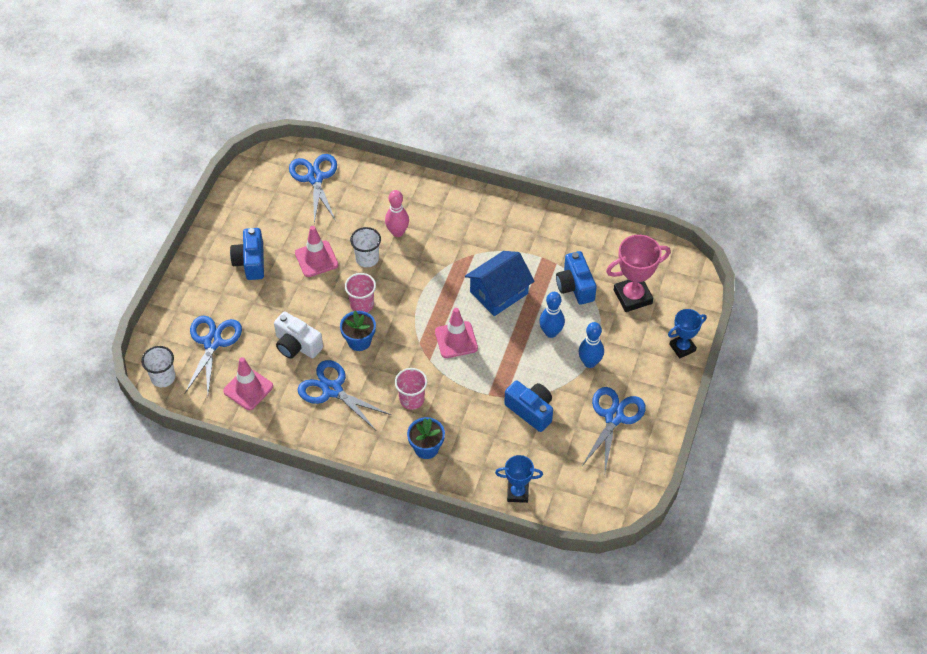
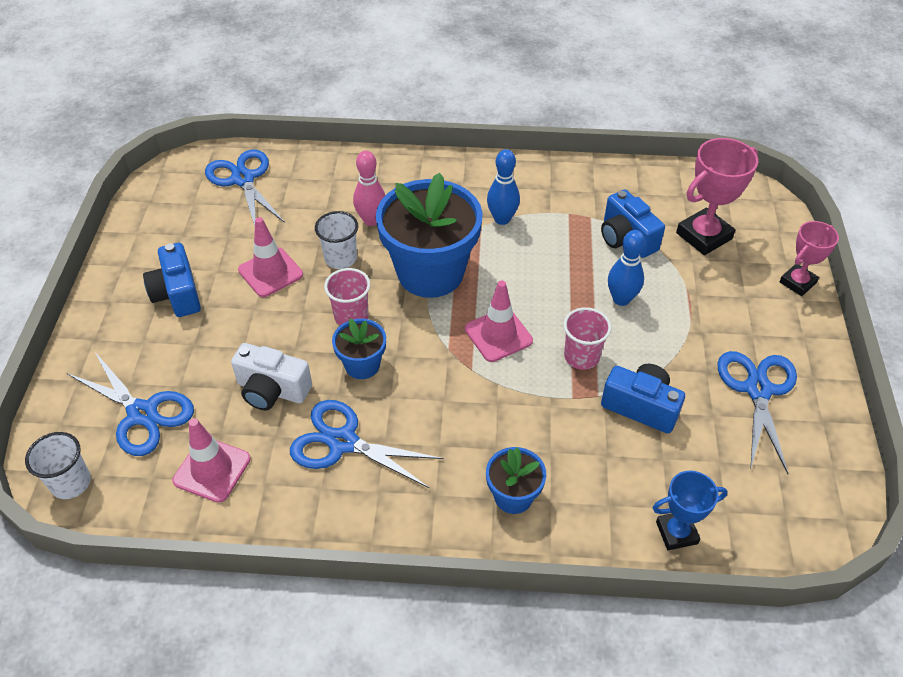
camera: 15 degrees left, 5 degrees down
blue scissors [184,316,242,394] -> blue scissors turned 135 degrees clockwise [67,352,194,456]
pink cup [395,368,427,410] -> pink cup moved to [563,307,612,370]
blue house [465,251,534,316] -> none
blue bowling pin [578,322,604,368] -> blue bowling pin moved to [487,149,520,225]
blue trophy [668,309,706,358] -> pink trophy [779,221,839,296]
none -> blue flower pot [376,172,483,298]

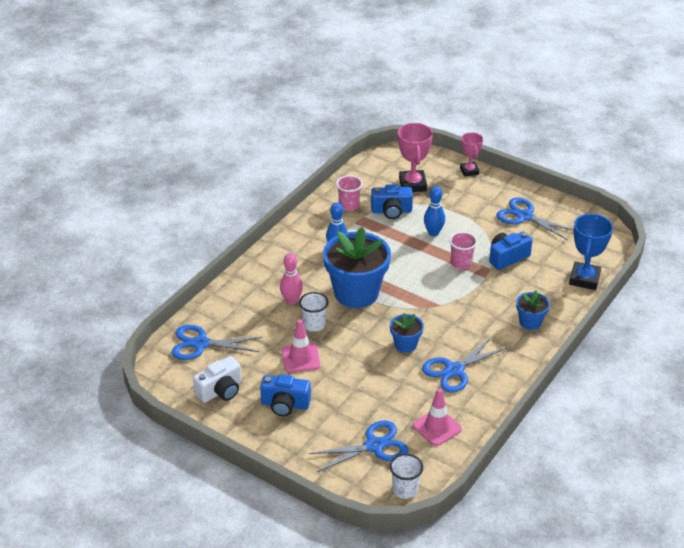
camera: 60 degrees left, 10 degrees down
white camera [231,343,312,410] -> white camera moved to [193,356,241,403]
pink cup [324,268,370,325] -> pink cup moved to [336,175,363,211]
pink traffic cone [465,280,533,362] -> none
blue trophy [653,471,728,550] -> blue trophy [569,214,613,290], size x1.57

